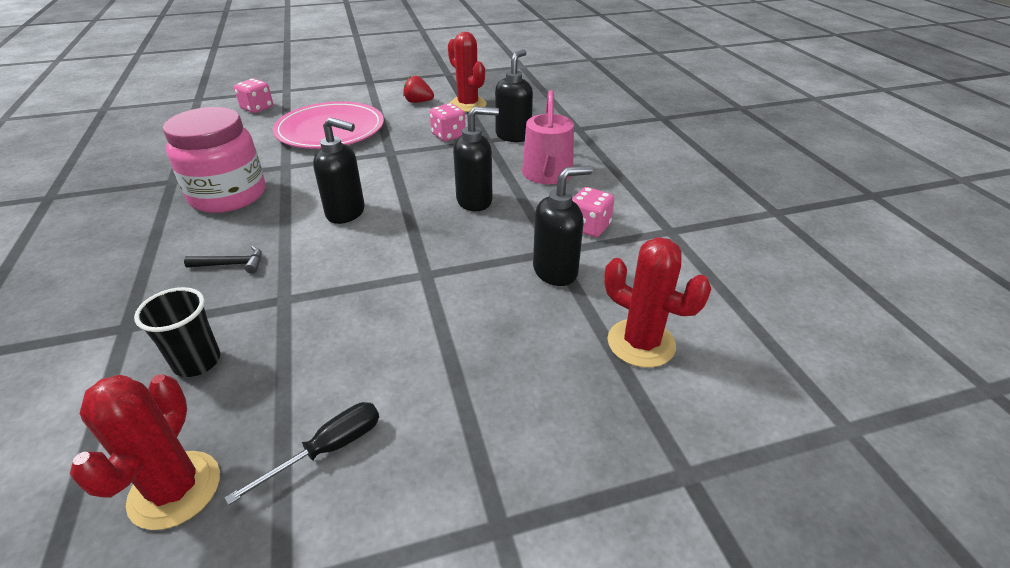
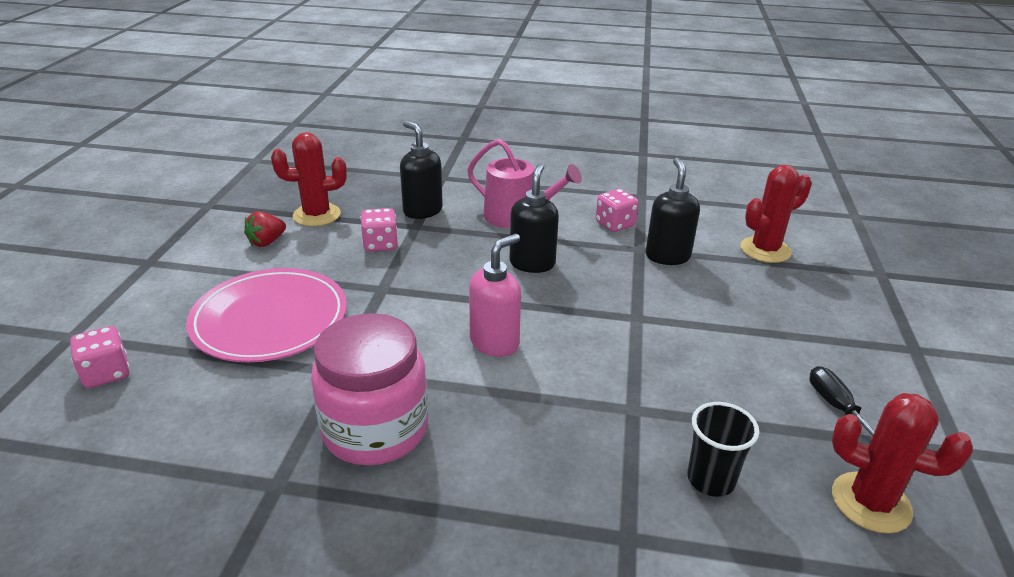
camera: 65 degrees left, 5 degrees down
black hammer [184,246,262,274] -> none
black soap dispenser [313,117,365,224] -> pink soap dispenser [469,234,521,357]

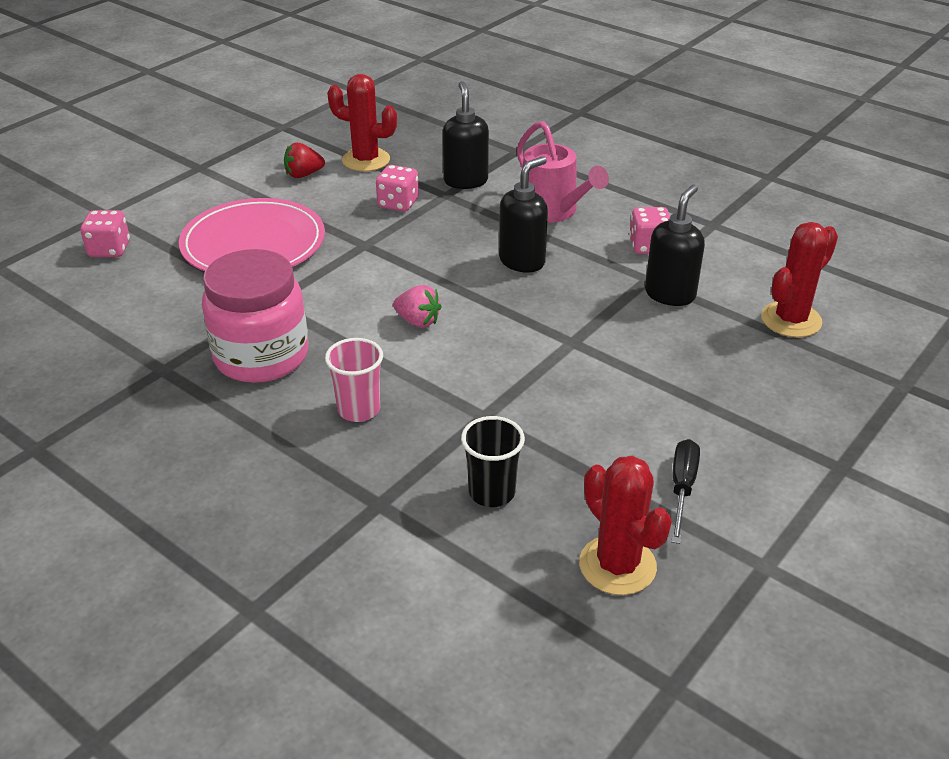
camera: 30 degrees right, 5 degrees up
pink soap dispenser [469,234,521,357] -> pink strawberry [393,285,441,328]
red cactus [740,165,812,263] -> red cactus turned 45 degrees counterclockwise [761,222,838,337]
none -> pink cup [325,338,383,422]

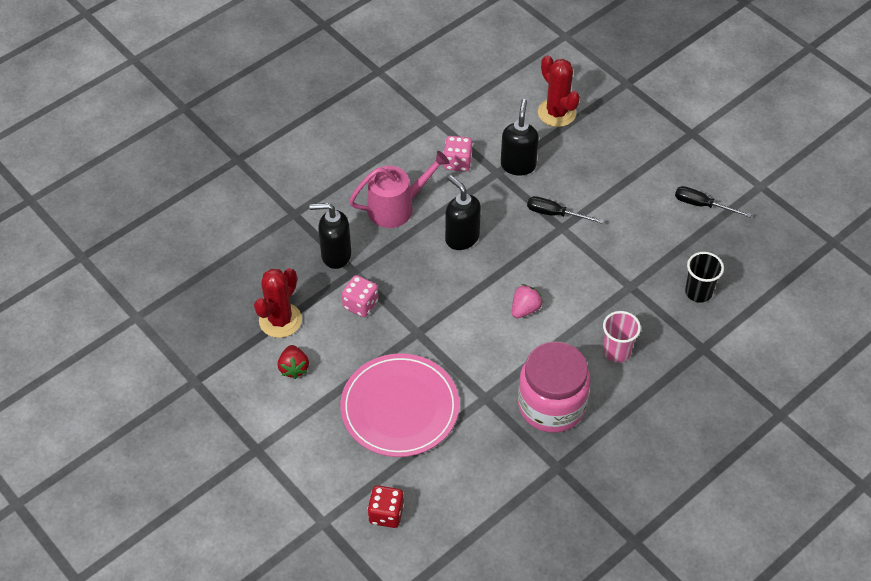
camera: 80 degrees left, 15 degrees up
pink dice [81,210,130,257] -> red dice [367,485,404,528]
red cactus [579,455,672,595] -> none
black soap dispenser [645,185,705,306] -> black soap dispenser turned 60 degrees clockwise [501,99,539,176]
none -> black screwdriver [527,196,604,224]

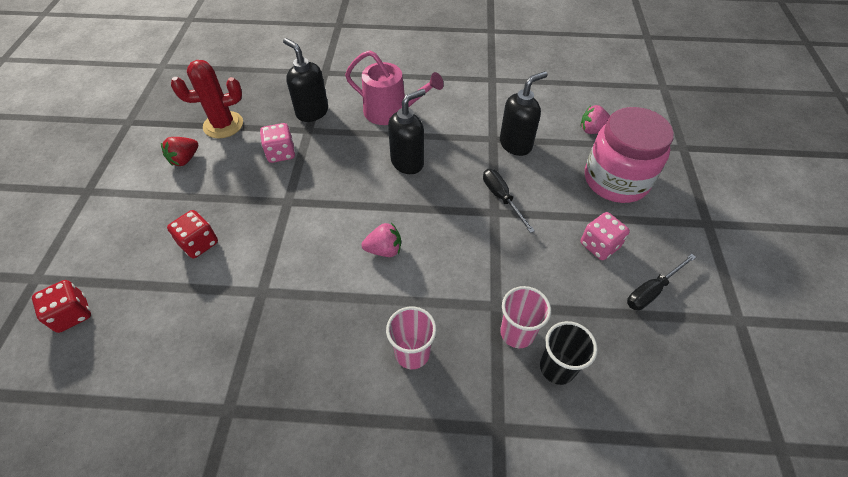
camera: 45 degrees right, 0 degrees up
pink plate [340,353,459,457] -> red dice [167,210,218,258]
pink dice [443,136,473,172] -> pink dice moved to [581,212,630,260]
black soap dispenser [445,175,481,250] -> black soap dispenser turned 45 degrees clockwise [388,89,426,174]
pink jar [518,341,590,433] -> pink jar moved to [585,107,674,203]
red cactus [538,55,580,127] -> pink strawberry [580,105,610,134]
black screwdriver [675,186,752,218] -> black screwdriver turned 105 degrees counterclockwise [627,254,696,310]
none -> pink cup [500,286,551,348]

